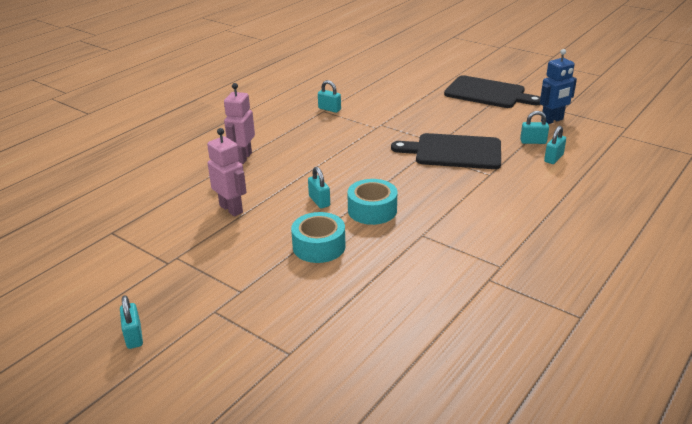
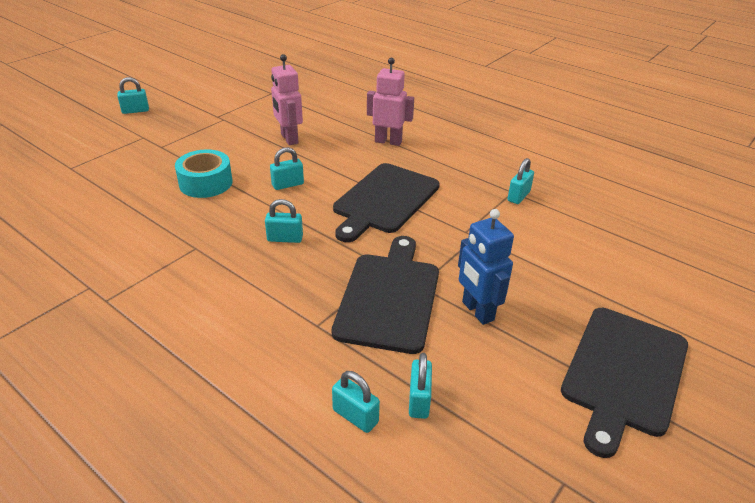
camera: 90 degrees right, 5 degrees up
pink robot [207,128,247,216] -> pink robot turned 105 degrees clockwise [271,54,303,145]
turquoise tape [347,179,397,225] -> none
blue robot [540,49,577,124] -> blue robot moved to [458,209,514,325]
none -> turquoise padlock [265,199,303,243]
none -> black cutting board [333,163,440,242]

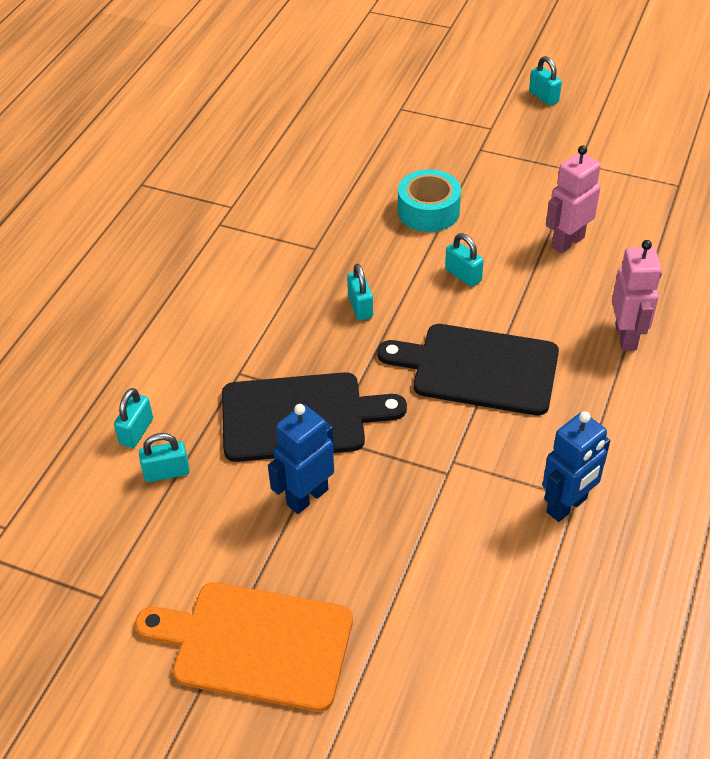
camera: 75 degrees right, 10 degrees up
turquoise padlock [507,158,534,204] -> blue robot [543,411,610,522]
black cutting board [561,308,688,458] -> orange cutting board [135,582,353,712]

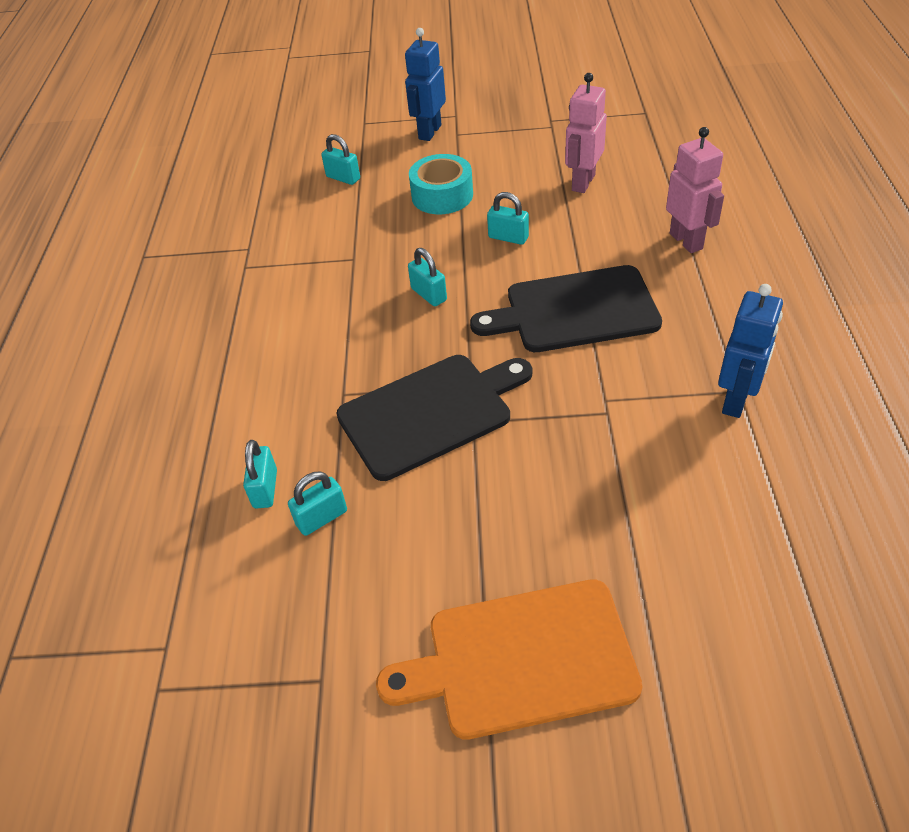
camera: 20 degrees left, 0 degrees up
blue robot [268,404,334,514] -> blue robot moved to [405,28,446,141]
turquoise padlock [529,56,562,106] -> turquoise padlock moved to [321,134,360,185]

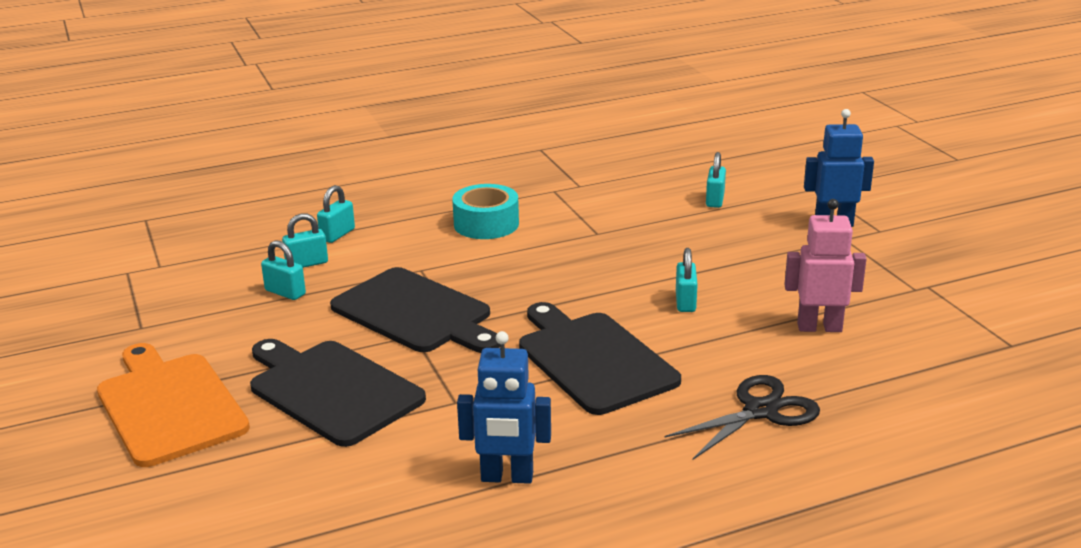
camera: 65 degrees right, 20 degrees down
turquoise padlock [408,248,447,307] -> turquoise padlock moved to [317,185,355,243]
turquoise tape [409,154,473,214] -> turquoise tape moved to [452,184,519,239]
pink robot [666,127,724,253] -> black scissors [665,375,820,460]
none -> black cutting board [250,339,426,447]

